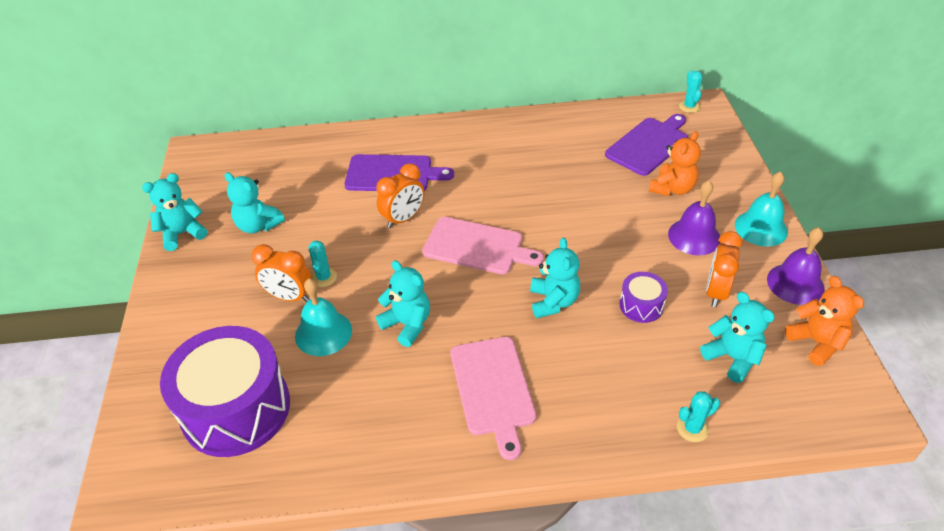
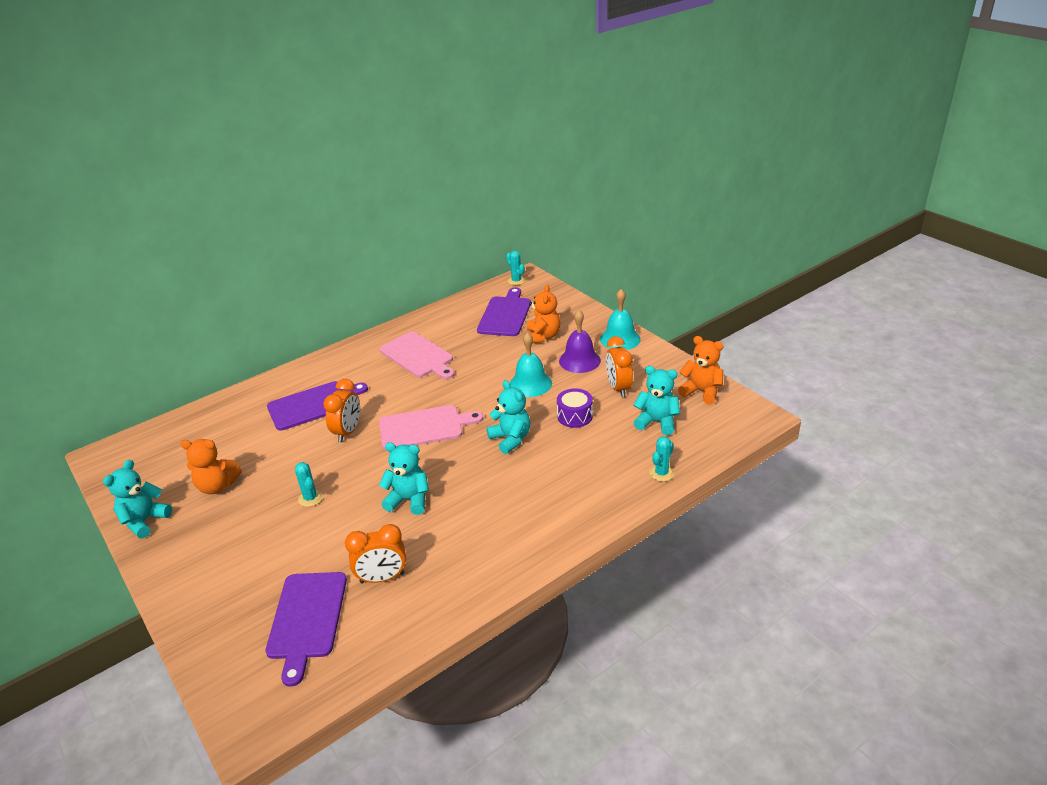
camera: 30 degrees left, 10 degrees down
purple drum [160,326,290,457] -> purple cutting board [266,572,347,687]
turquoise teddy bear [225,172,285,234] -> orange teddy bear [180,439,242,494]
orange clock [251,244,312,302] -> orange clock moved to [345,524,406,583]
turquoise bell [295,279,352,356] -> turquoise bell moved to [510,332,552,397]
pink cutting board [451,337,536,460] -> pink cutting board moved to [380,332,455,379]
purple bell [767,227,824,305] -> none

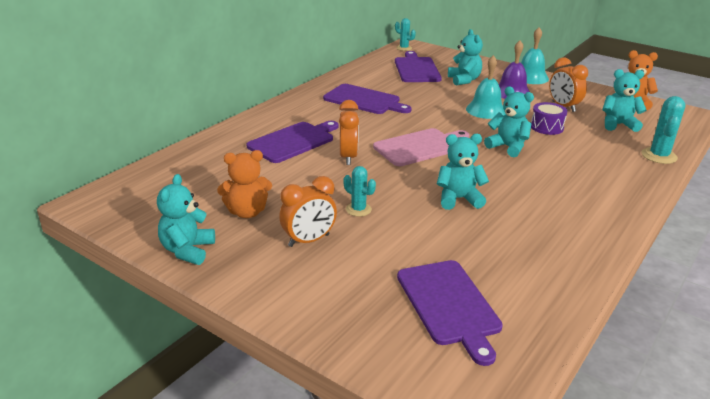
camera: 20 degrees left, 5 degrees down
orange clock [345,524,406,583] -> orange clock moved to [279,176,337,247]
pink cutting board [380,332,455,379] -> purple cutting board [323,84,412,114]
orange teddy bear [527,285,560,344] -> turquoise teddy bear [448,29,483,86]
turquoise cactus [649,436,674,482] -> turquoise cactus [642,96,686,164], size x1.52

